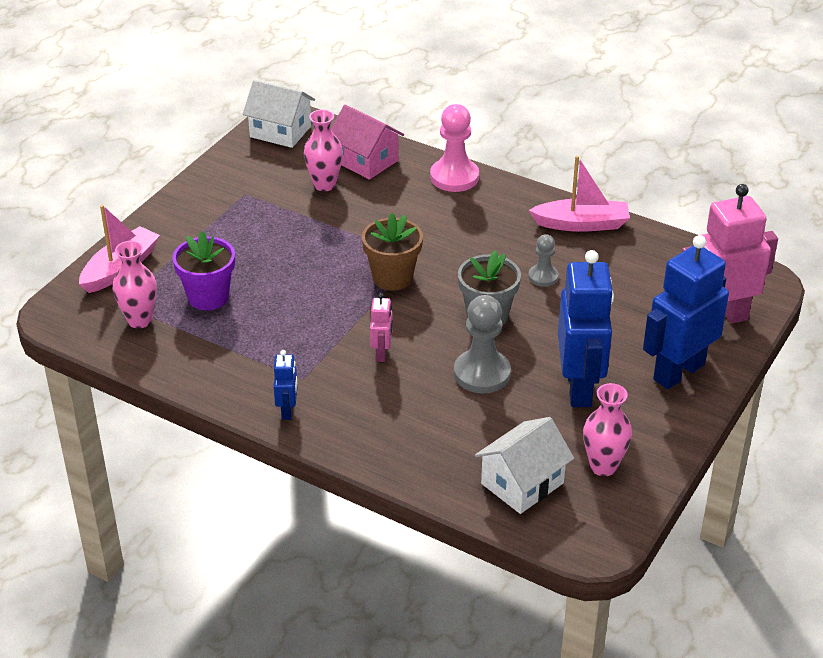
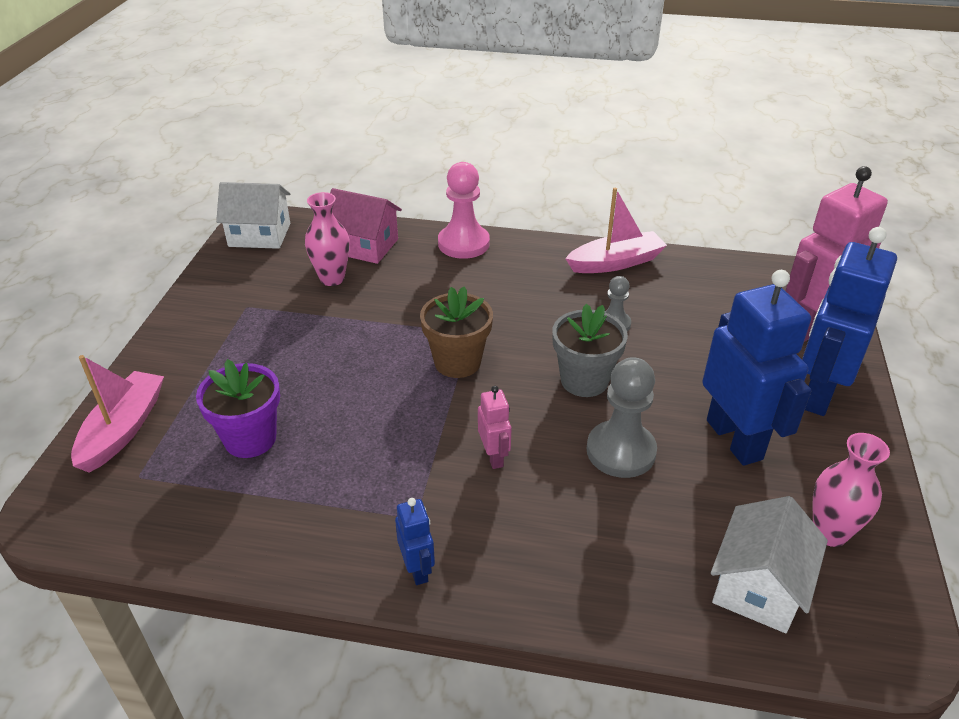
camera: 20 degrees left, 0 degrees up
pink vase [113,241,157,329] -> none

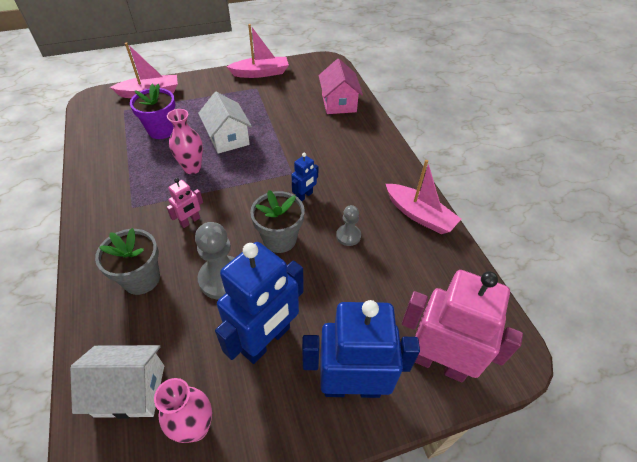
camera: 60 degrees right, 10 degrees up
white house [216,182,290,249] -> white house moved to [198,92,252,154]
pink vase [305,192,350,286] -> pink vase moved to [167,109,203,174]
blue robot [395,498,435,585] -> blue robot moved to [291,153,319,201]
brown flower pot [420,287,493,378] -> none
pink pawn [438,162,490,259] -> none
none -> grey flower pot [95,228,160,295]
none -> pink boat [227,24,289,78]

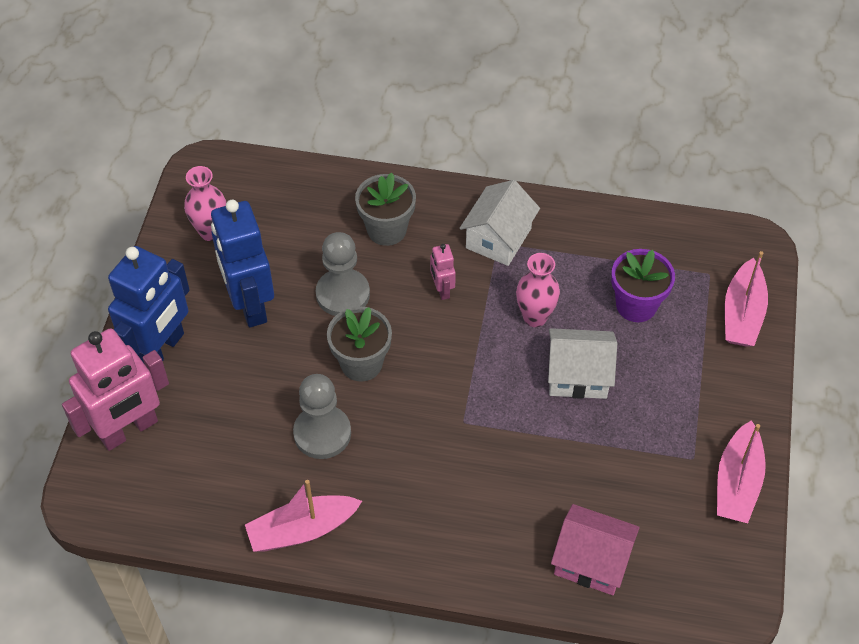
camera: 120 degrees right, 5 degrees up
white house [70,345,164,419] -> white house moved to [460,180,540,266]
blue robot [291,153,319,201] -> none
grey pawn [336,205,361,246] -> grey pawn [293,374,351,459], size x1.76

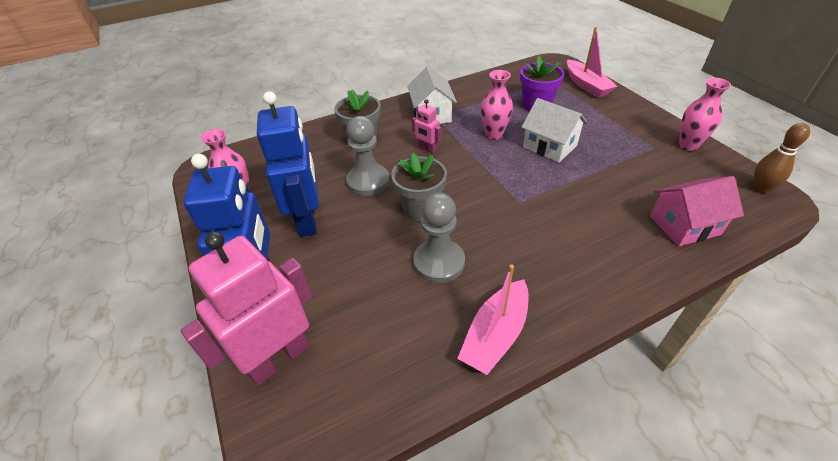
camera: 35 degrees left, 10 degrees down
pink robot [62,328,169,451] -> pink robot turned 150 degrees counterclockwise [181,232,312,386]
blue robot [211,200,274,327] -> blue robot turned 135 degrees counterclockwise [257,91,319,237]
white house [548,328,617,399] -> white house turned 75 degrees clockwise [522,98,588,163]
pink boat [717,420,766,523] -> pink vase [679,78,731,151]
none -> brown bowling pin [753,123,810,193]

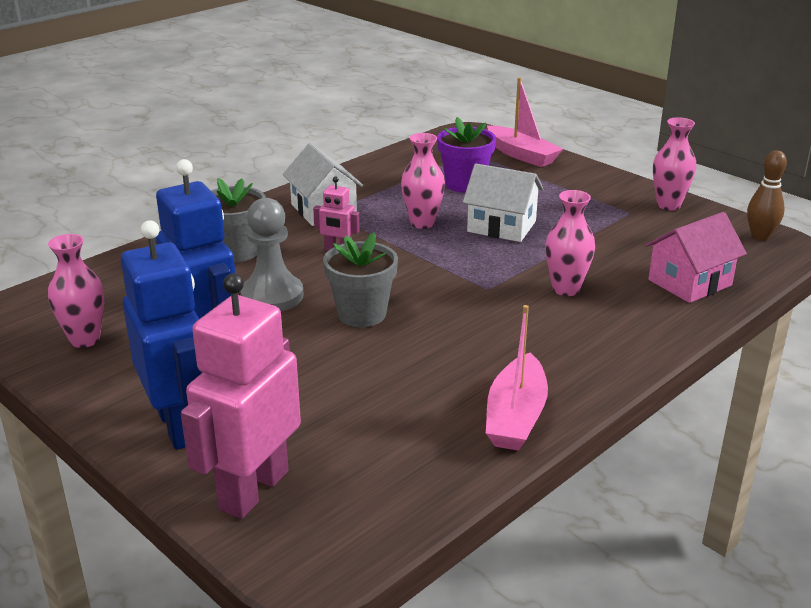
camera: 20 degrees left, 15 degrees down
grey pawn [413,192,465,283] -> none
none -> pink vase [545,190,595,296]

